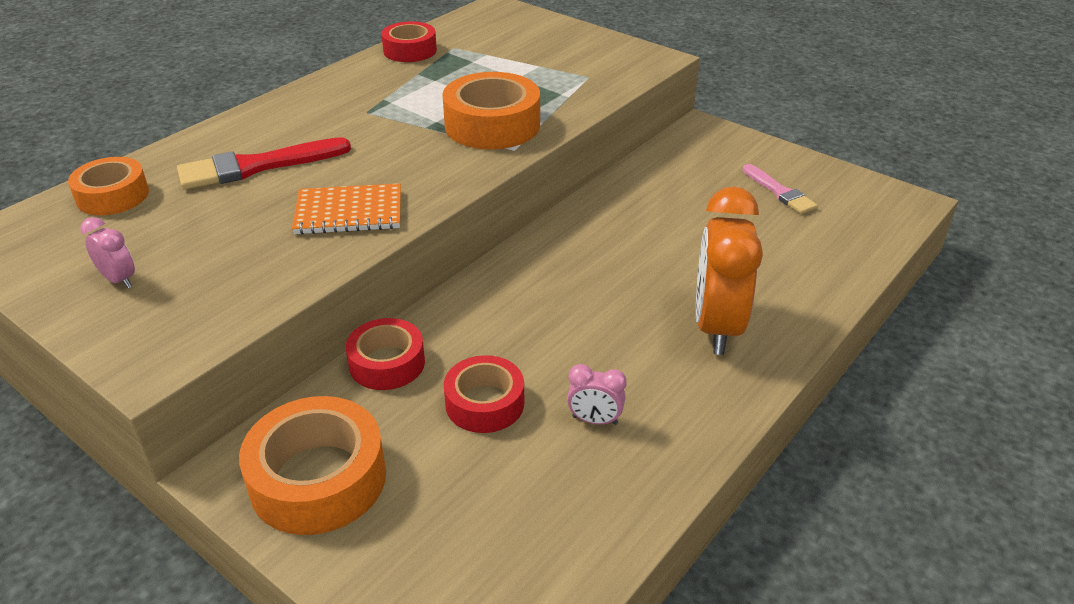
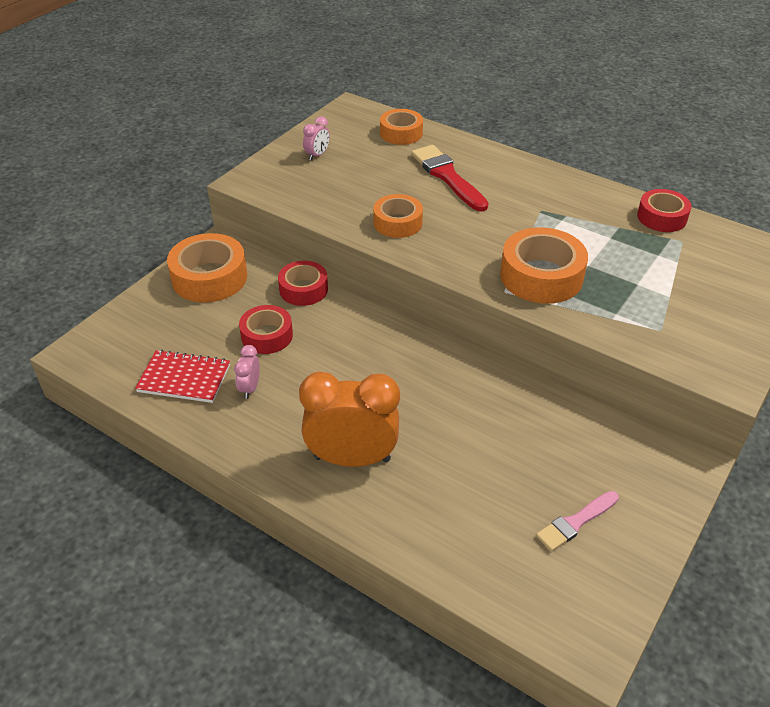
camera: 85 degrees right, 5 degrees up
orange notebook [292,183,401,235] -> orange tape [373,194,423,238]
none -> red notebook [135,350,230,403]

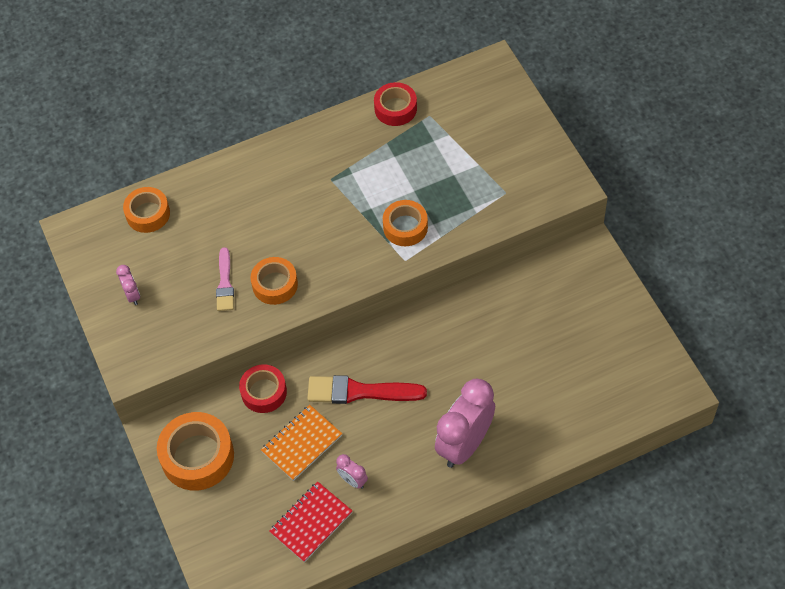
camera: 55 degrees left, 15 degrees up
red tape [239,305,293,354] -> orange notebook [261,405,342,481]
orange clock [299,372,400,467] -> pink clock [435,379,495,468]
red brush [411,145,489,211] -> red brush moved to [307,375,427,404]
orange tape [500,227,588,304] -> orange tape [383,200,428,246], size x0.64
pink brush [536,491,619,551] -> pink brush moved to [216,247,234,311]

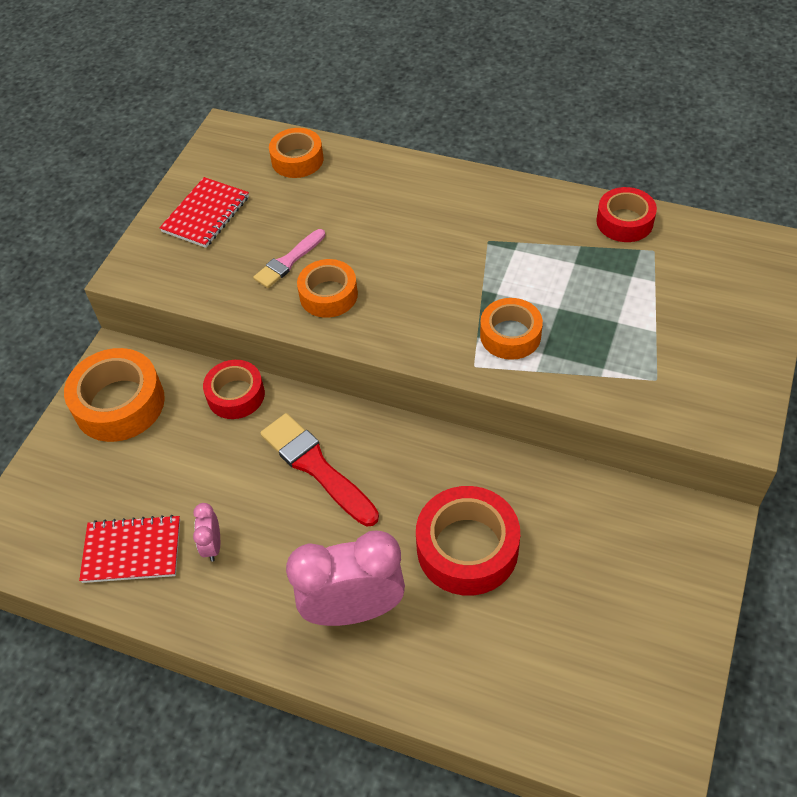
camera: 45 degrees right, 5 degrees down
pink clock [116,265,140,305] -> red notebook [159,177,249,248]
orange notebook [261,405,342,481] -> none
none -> red tape [416,486,520,596]

